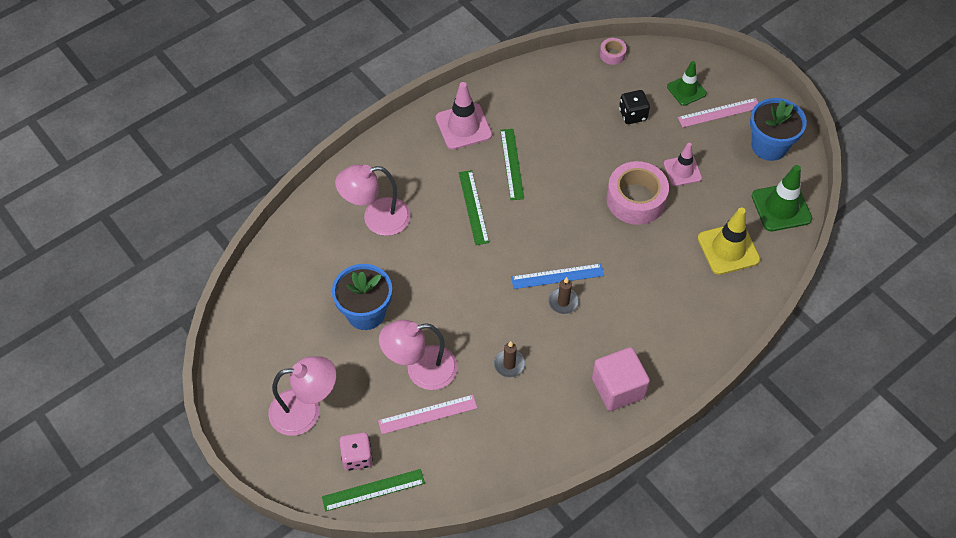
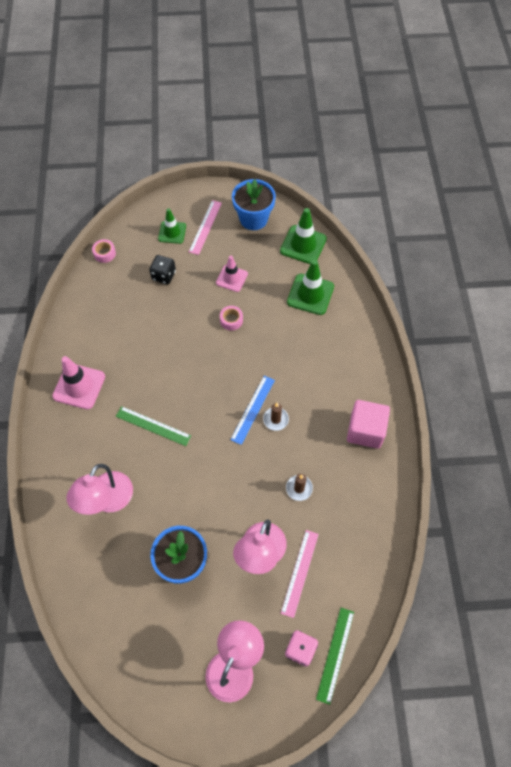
camera: 55 degrees left, 5 degrees up
green ruler [500,129,524,200] -> none
pink tape [606,161,669,225] -> pink tape [220,306,243,331], size x0.47
yellow traffic cone [698,207,760,275] -> green traffic cone [287,260,334,315]

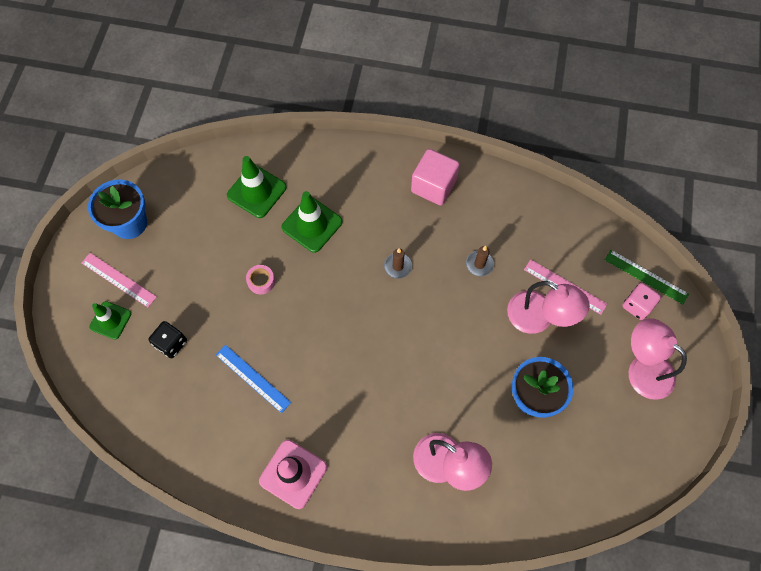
camera: 75 degrees left, 5 degrees up
pink tape [92,239,116,263] -> none
green ruler [116,406,191,446] -> none
pink traffic cone [216,256,248,292] -> none
blue ruler [230,376,275,445] -> blue ruler moved to [216,345,291,413]
green traffic cone [280,208,327,264] -> green traffic cone moved to [281,191,343,253]

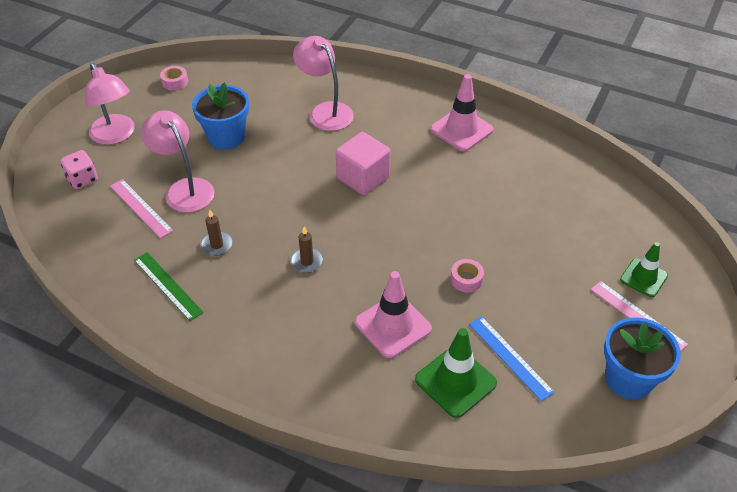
camera: 165 degrees left, 20 degrees down
black dice [148,321,187,358] -> none
blue ruler [216,345,291,413] -> blue ruler moved to [469,316,555,401]
green traffic cone [281,191,343,253] -> pink traffic cone [355,271,432,358]
pink cube [411,149,460,206] -> pink cube moved to [336,132,390,195]
green ruler [605,250,689,304] -> green ruler moved to [134,252,204,321]
none -> pink tape [160,66,188,91]

